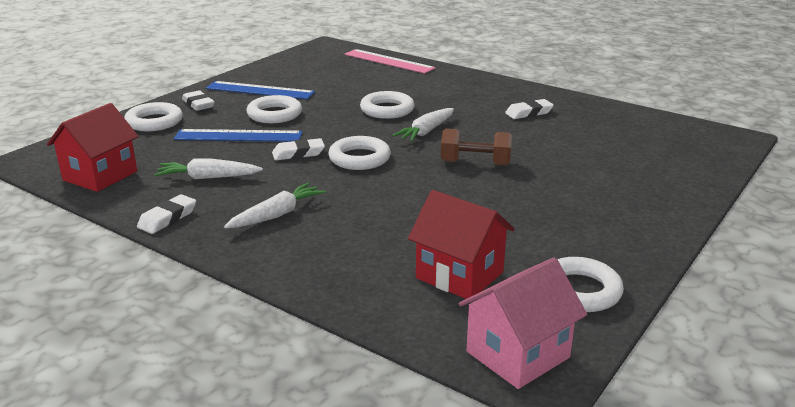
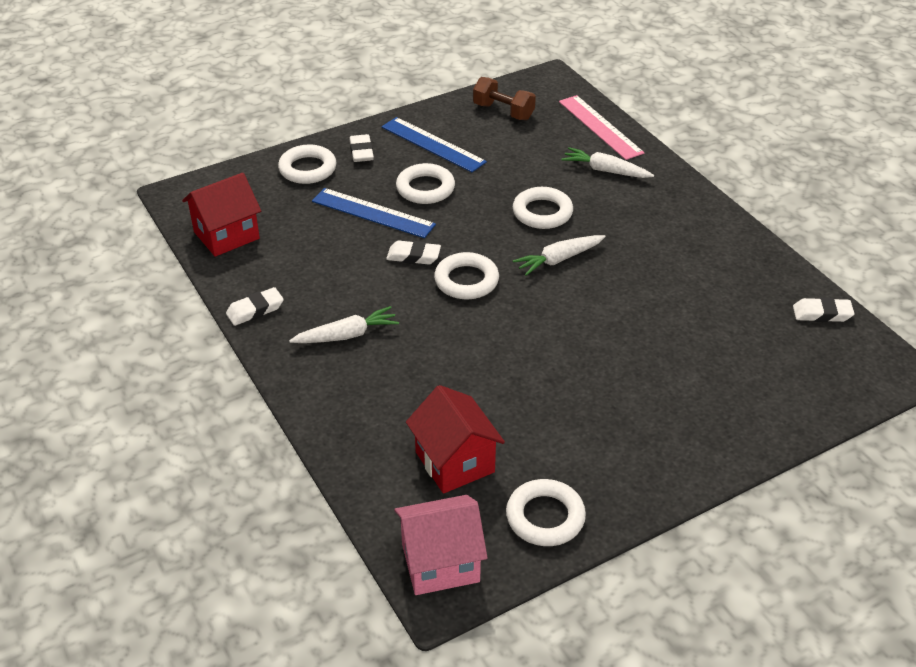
camera: 25 degrees right, 15 degrees up
white carrot [154,158,263,179] -> white carrot moved to [561,147,654,178]
brown dumbbell [441,128,512,166] -> brown dumbbell moved to [473,77,536,120]
white eraser [505,99,554,119] -> white eraser moved to [793,297,854,322]

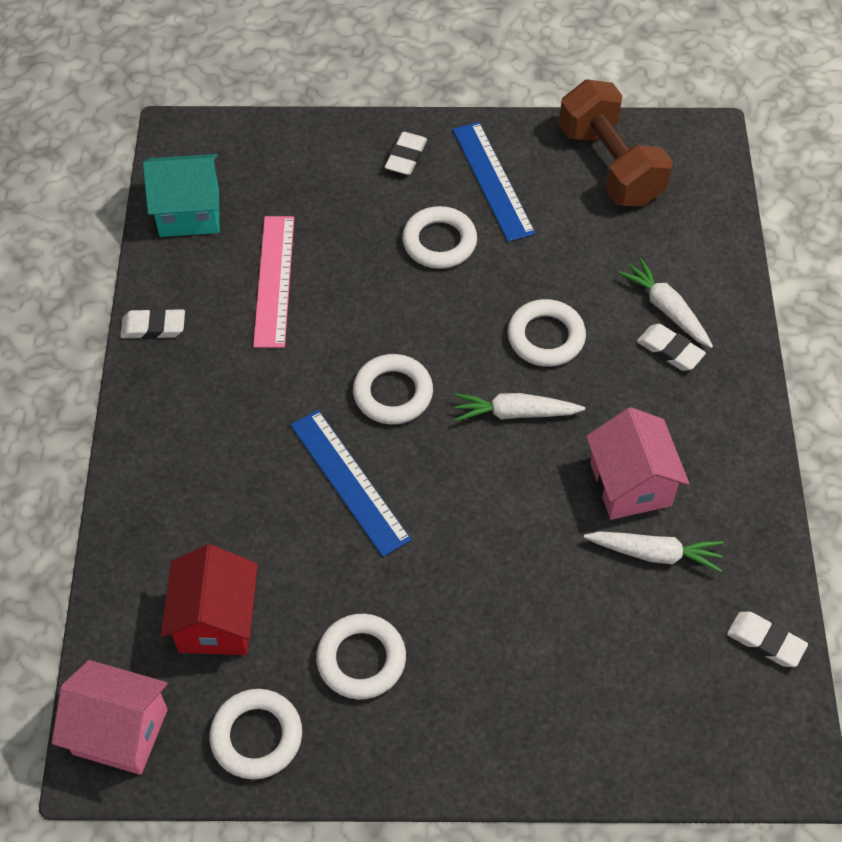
camera: 30 degrees right, 15 degrees up
red house [182,173,261,257] -> turquoise house [143,154,219,237]
white ring [278,145,336,184] -> white ring moved to [316,614,406,699]
white carrot [289,306,399,343] -> white carrot moved to [584,531,723,572]
blue ruler [312,188,436,238] -> blue ruler moved to [290,410,411,557]
white eraser [386,241,441,265] -> white eraser moved to [637,324,706,371]
brown dumbbell [473,77,536,120] -> brown dumbbell [559,80,673,207], size x1.62
pink ruler [559,95,644,160] -> pink ruler moved to [253,216,294,348]
none -> pink house [586,407,689,520]

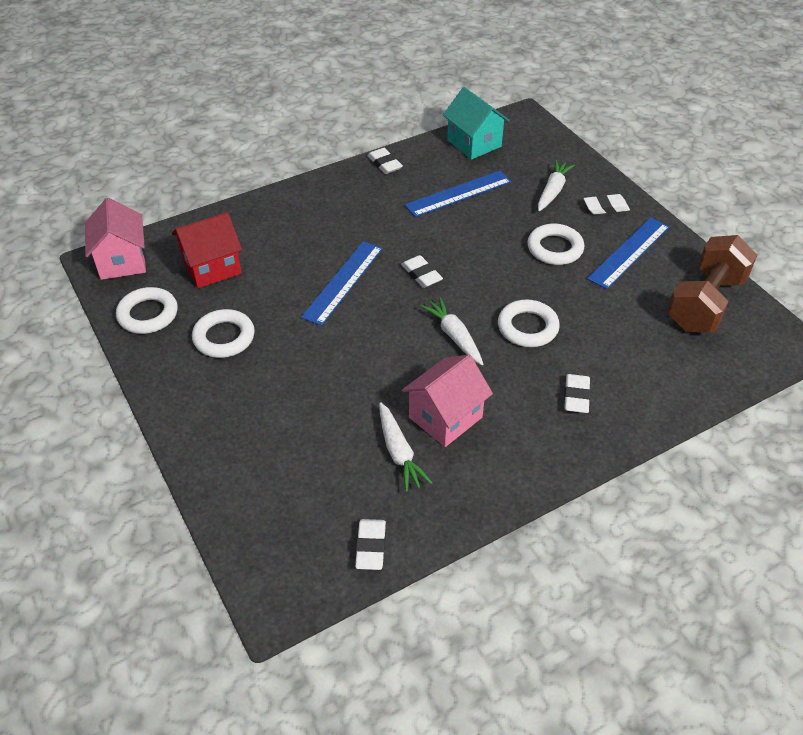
camera: 60 degrees right, 10 degrees down
pink ruler [253,216,294,348] -> blue ruler [405,171,512,217]
white ring [353,354,433,424] -> white eraser [401,255,443,288]
white carrot [618,258,713,348] -> white carrot moved to [538,160,575,211]

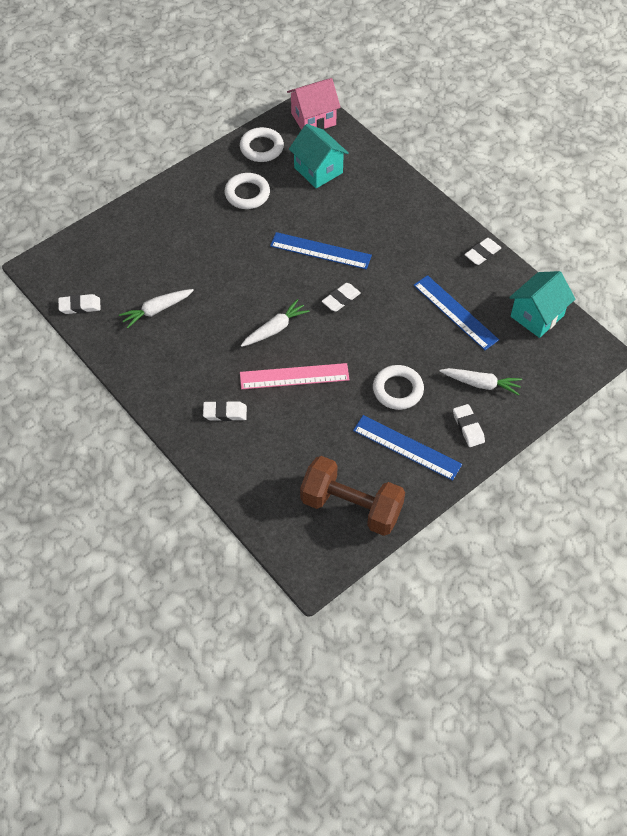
camera: 80 degrees right, 10 degrees up
red house [172,212,242,288] -> turquoise house [289,124,349,188]
pink house [402,355,493,447] -> none
white ring [498,300,560,347] -> pink ruler [240,363,349,389]

